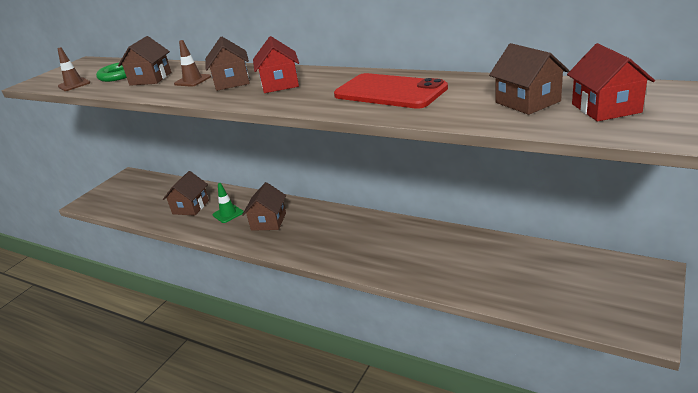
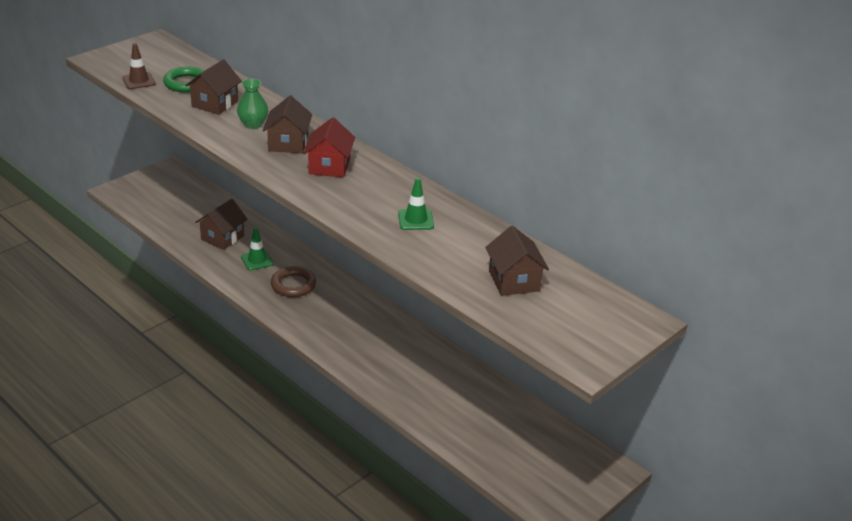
camera: 10 degrees right, 5 degrees up
brown traffic cone [174,40,211,87] -> green vase [237,79,269,129]
brown house [242,182,286,231] -> brown ring [271,266,316,297]
red phone [334,73,448,109] -> green traffic cone [398,178,434,230]
red house [567,43,655,121] -> none

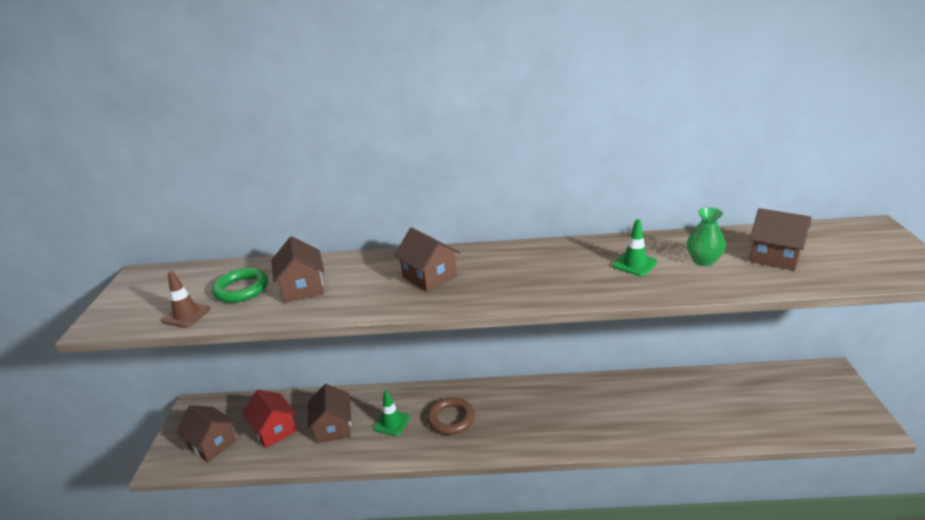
camera: 40 degrees left, 5 degrees down
green vase [237,79,269,129] -> green vase moved to [687,207,726,266]
red house [303,117,355,178] -> red house moved to [242,390,297,448]
none -> brown house [176,405,237,462]

